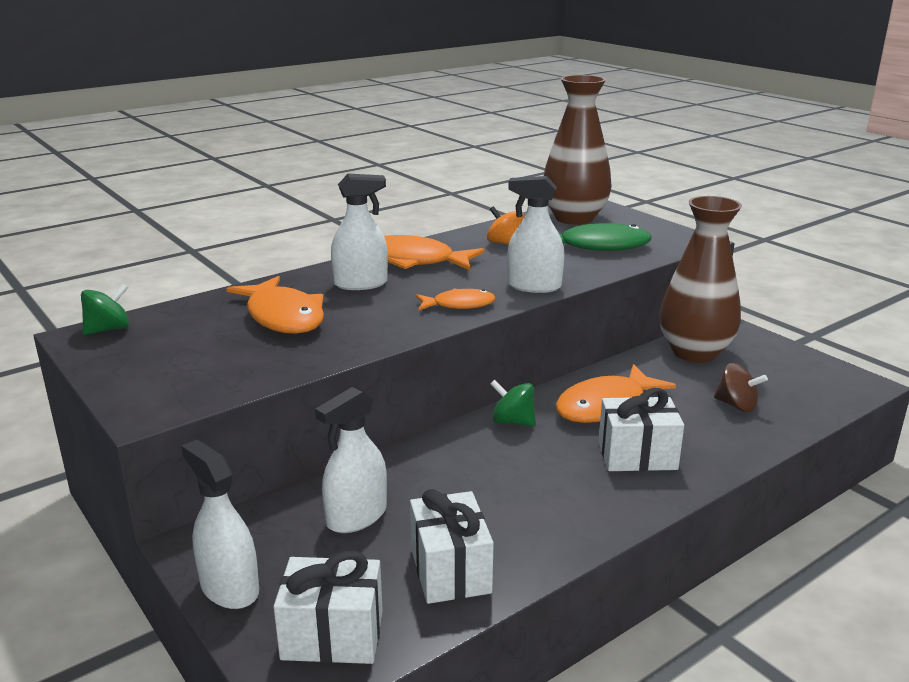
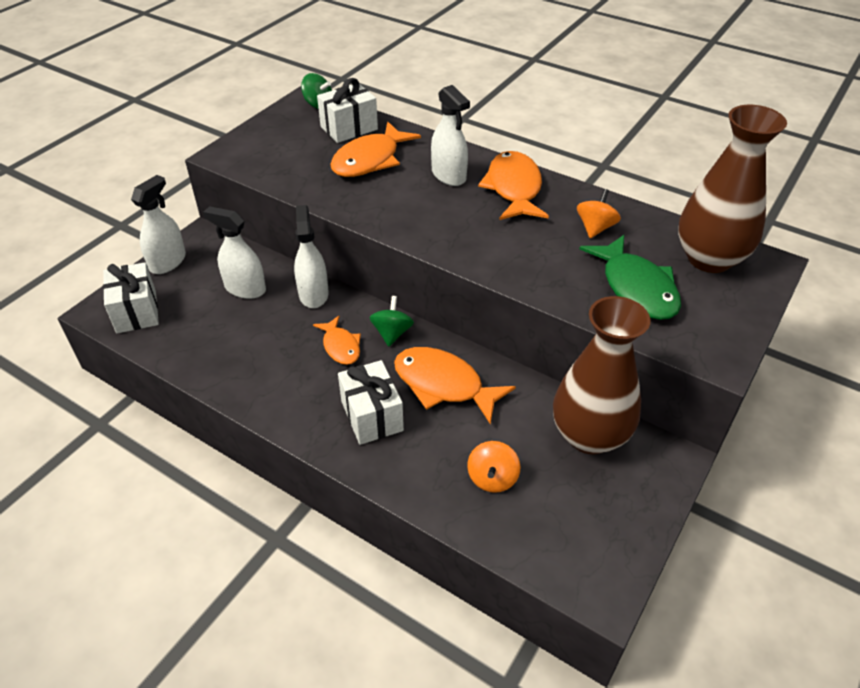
camera: 70 degrees right, 20 degrees up
white gift [410,489,494,604] -> white gift moved to [317,78,378,143]
orange fish [416,289,495,310] -> orange fish moved to [313,316,361,365]
white spray bottle [507,176,565,293] -> white spray bottle moved to [294,205,329,308]
brown spinning top [714,363,768,412] -> orange spinning top [467,441,520,493]

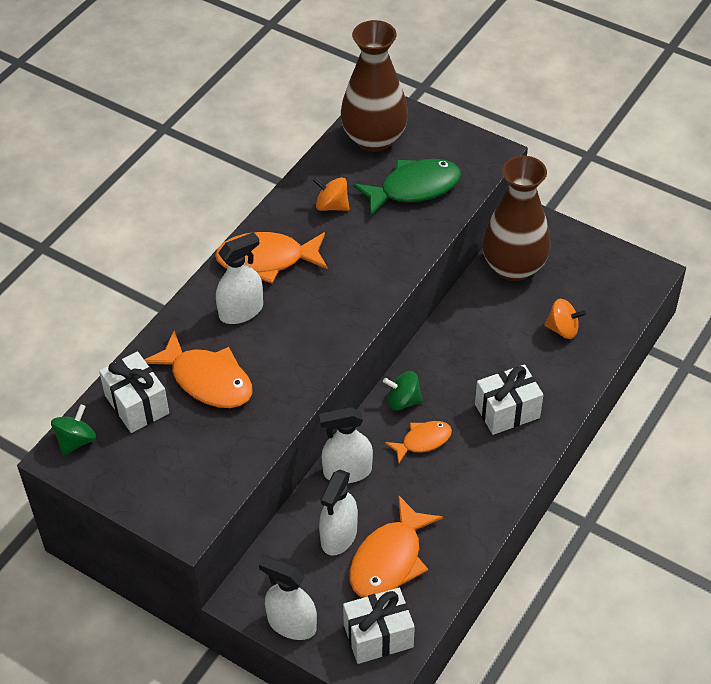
camera: 90 degrees left, 5 degrees up
orange fish [394,347,516,425] -> orange fish moved to [349,495,443,598]

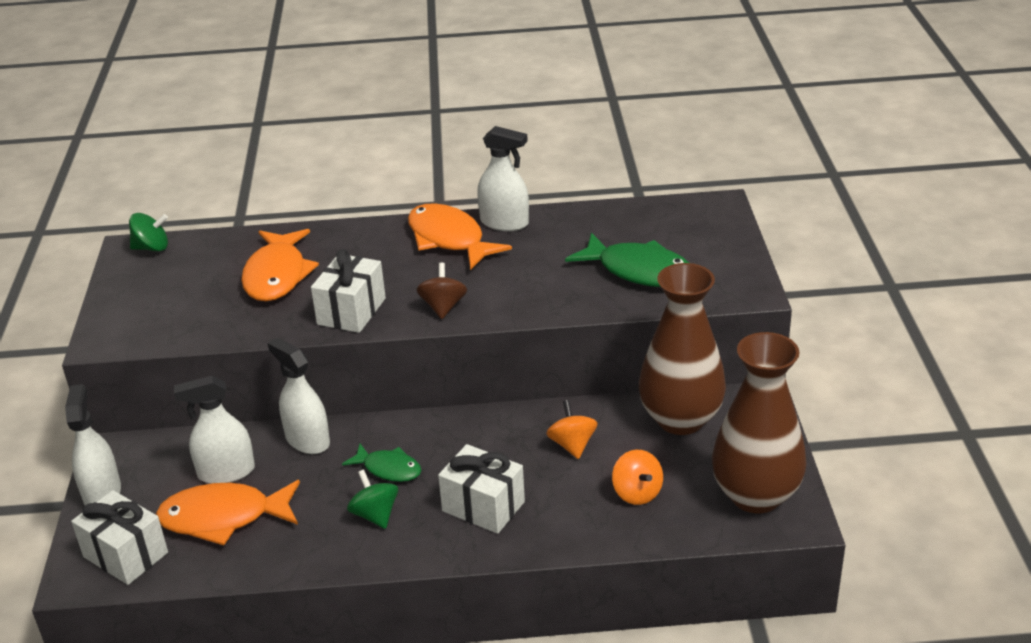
camera: 55 degrees right, 15 degrees down
white gift [99,351,169,433] -> white gift moved to [311,249,386,333]
white spray bottle [216,232,263,324] -> white spray bottle moved to [477,126,529,231]
orange spinning top [313,177,349,211] -> orange spinning top moved to [546,400,598,459]
brown vase [341,20,408,152] -> brown vase moved to [712,332,807,513]
green spinning top [383,371,423,411] -> green spinning top moved to [347,469,398,529]
orange fish [385,421,452,463] -> green fish [342,444,421,482]
none -> brown spinning top [416,263,467,319]

